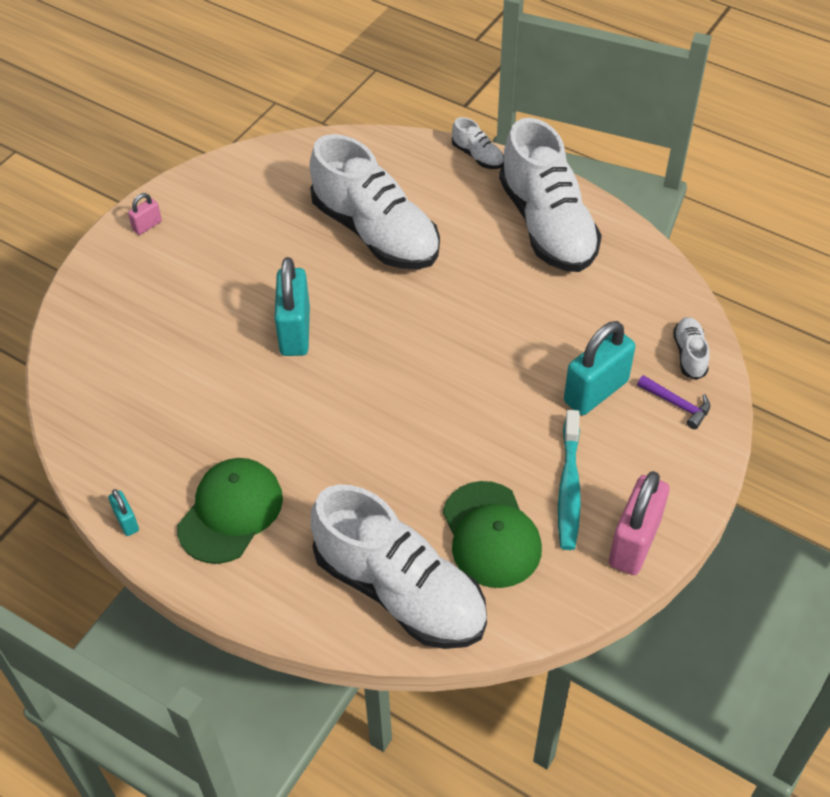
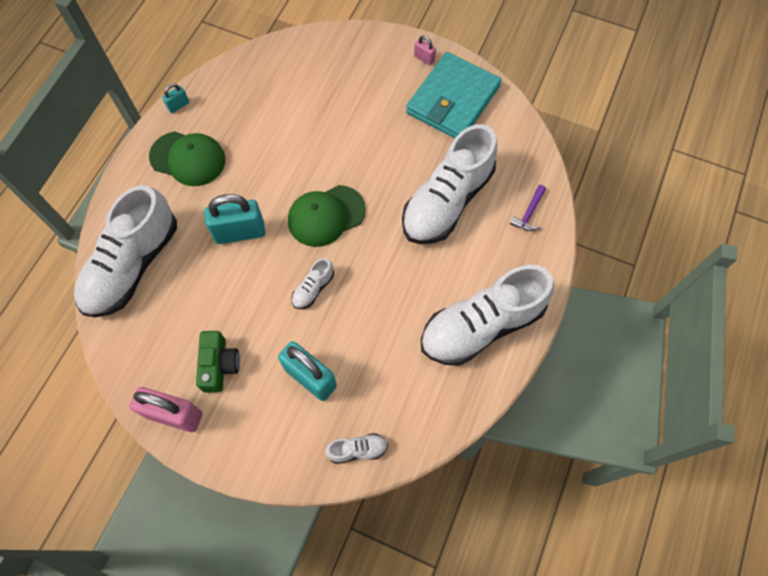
camera: 80 degrees right, 15 degrees up
turquoise padlock [275,257,310,356] -> turquoise padlock moved to [204,194,265,244]
green cap [443,481,542,588] -> green cap moved to [288,185,366,247]
white shoe [452,117,504,169] -> white shoe moved to [292,258,334,309]
turquoise toothbrush [558,410,581,550] -> green camera [196,331,240,393]
purple hammer [637,375,710,429] -> purple hammer moved to [510,185,546,231]
none -> turquoise wallet [406,52,501,138]

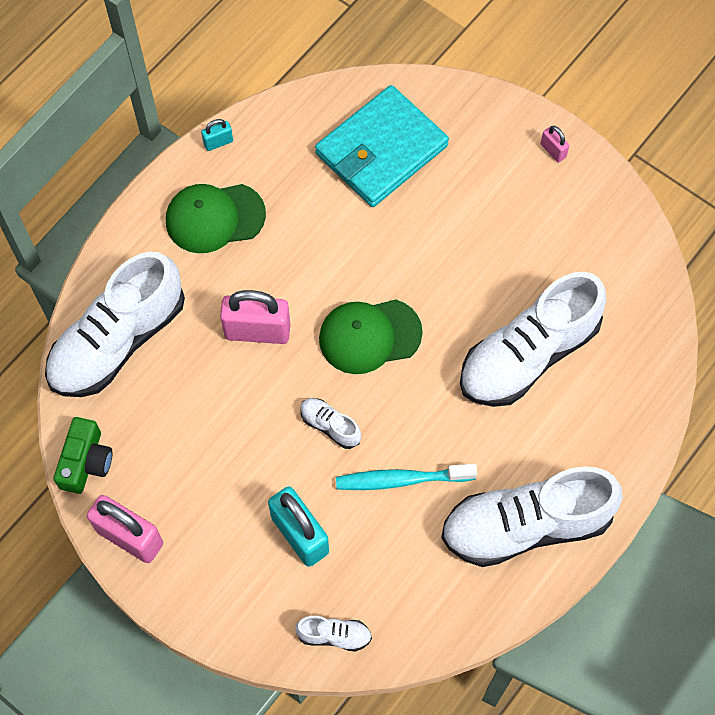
camera: 15 degrees right, 0 degrees up
green cap [149,131,225,186] -> green cap turned 135 degrees clockwise [166,184,266,253]
green camera [196,331,240,393] -> green camera moved to [53,417,112,494]
turquoise padlock [204,194,265,244] -> pink padlock [220,290,290,344]
white shoe [292,258,334,309] -> white shoe turned 75 degrees clockwise [300,398,361,449]
turquoise wallet [406,52,501,138] -> turquoise wallet moved to [315,85,449,207]
purple hammer [510,185,546,231] -> none
none -> turquoise toothbrush [336,464,477,490]

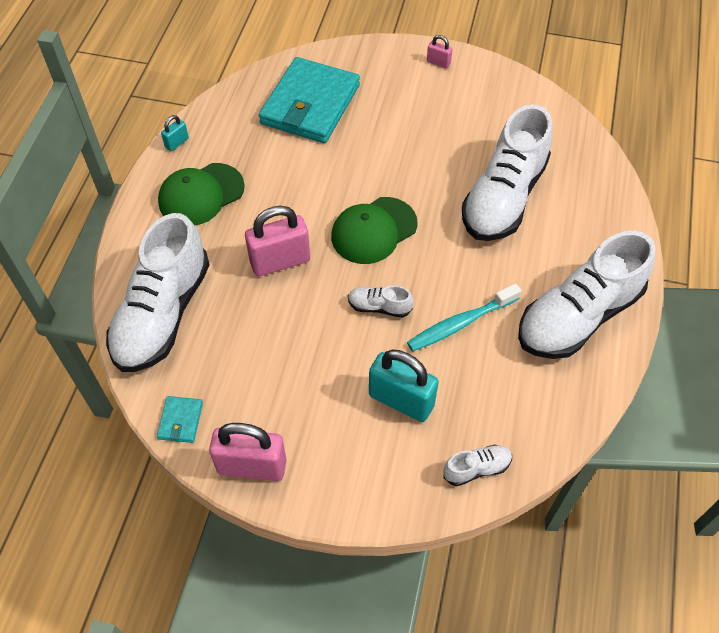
camera: 25 degrees left, 10 degrees down
green camera [53,417,112,494] -> turquoise wallet [157,396,203,443]

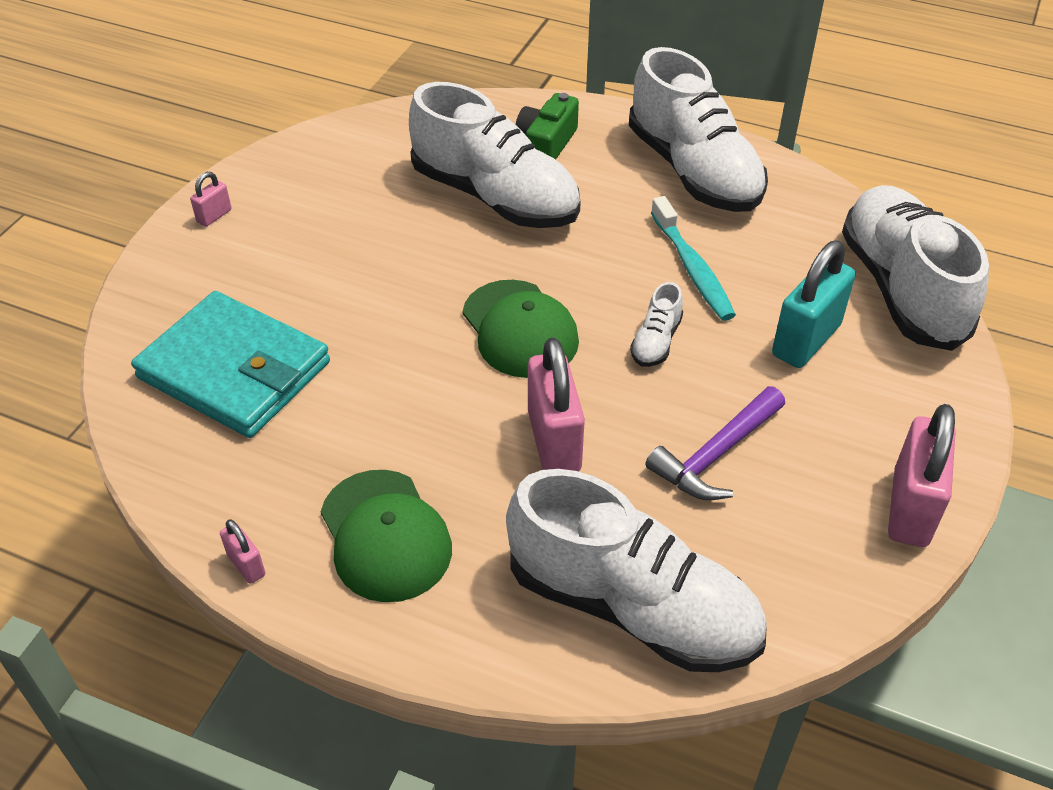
camera: 80 degrees left, 10 degrees down
turquoise wallet [157,396,203,443] -> none
turquoise padlock [161,115,189,151] -> pink padlock [220,519,266,584]
white shoe [443,445,512,486] -> white shoe [842,185,989,351], size x2.40
none -> green camera [516,93,579,160]
none -> purple hammer [645,386,785,500]

